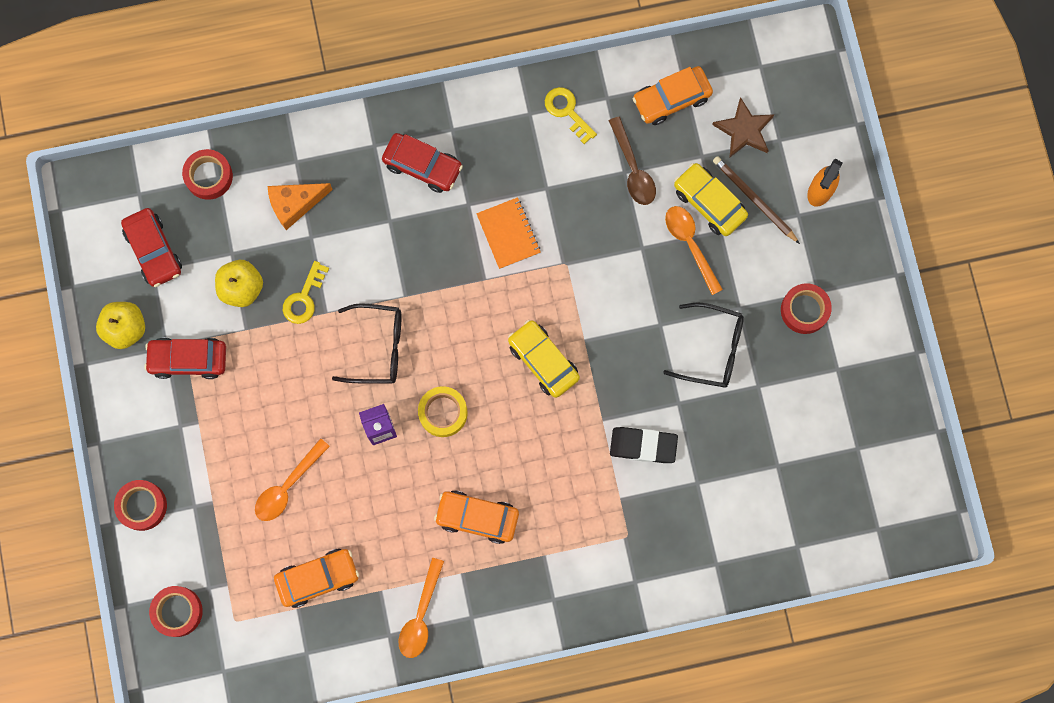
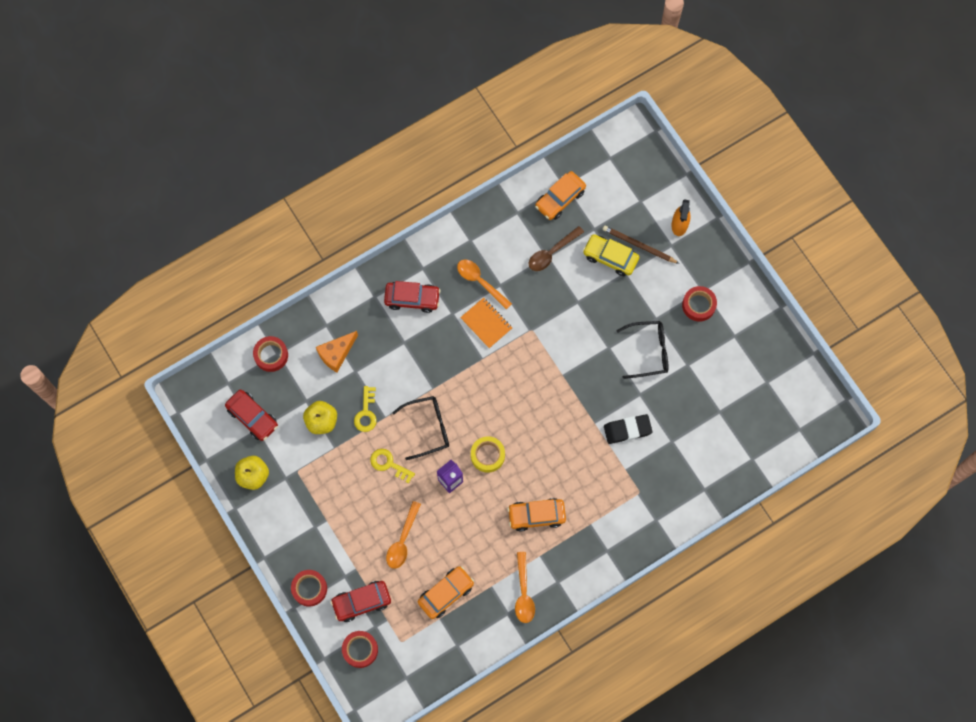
camera: 20 degrees left, 5 degrees down
red car [144,337,226,379] -> red car moved to [330,581,391,622]
yellow car [508,320,580,398] -> none
yellow key [545,87,597,144] -> yellow key moved to [370,449,415,484]
brown spoon [609,117,656,205] -> brown spoon turned 90 degrees clockwise [529,226,584,271]
orange spoon [665,206,723,295] -> orange spoon moved to [457,260,512,309]
brown star [712,97,775,158] -> none

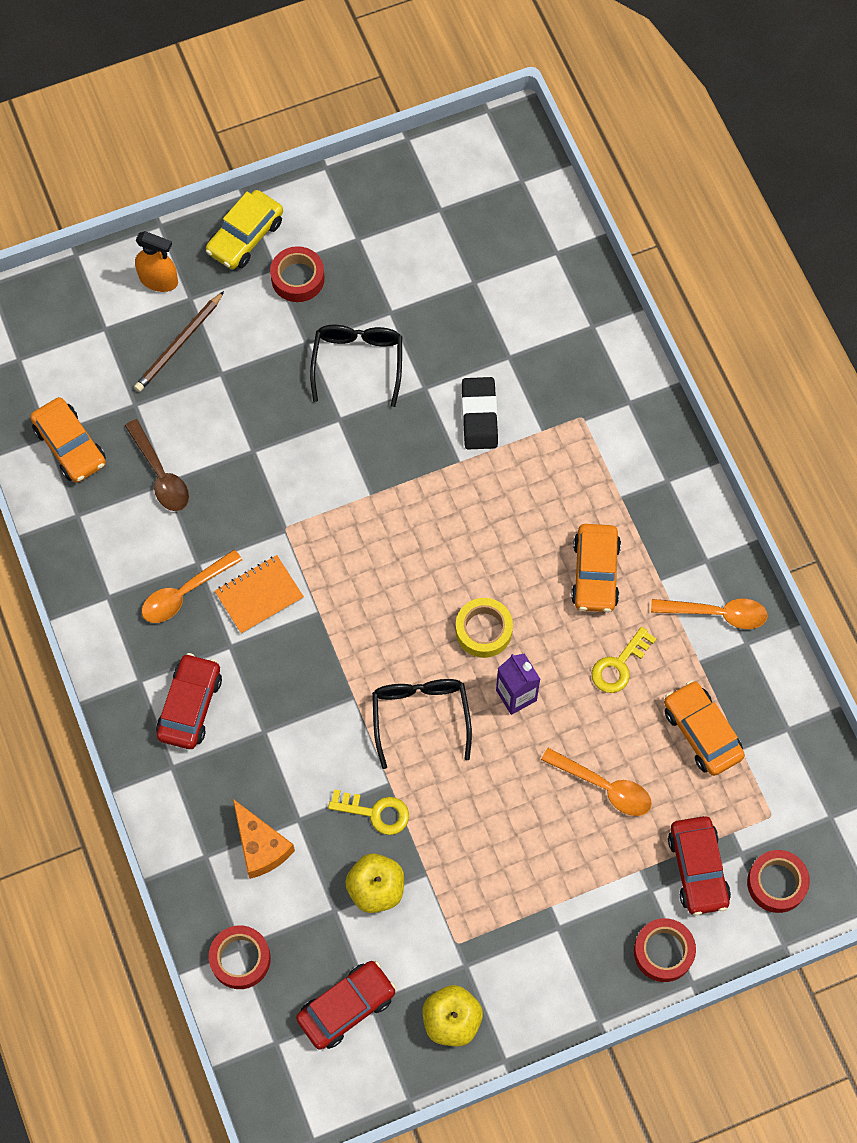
camera: 80 degrees left, 5 degrees down
yellow key [370,449,415,484] -> yellow key moved to [592,627,656,693]
yellow car [583,234,639,276] -> yellow car moved to [206,190,283,269]

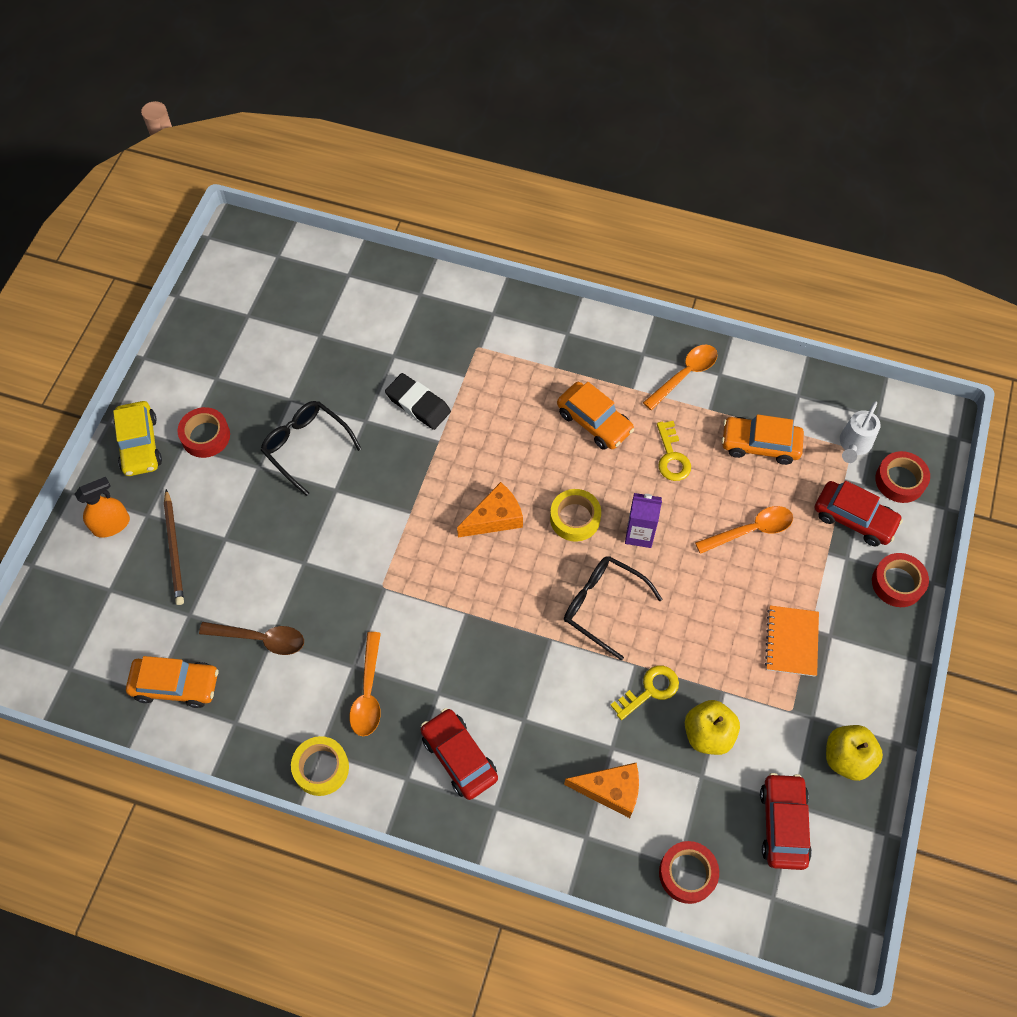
camera: 50 degrees left, 5 degrees down
orange notebook [215,555,304,634] -> orange notebook moved to [765,605,819,677]
none -> yellow tape [291,736,349,796]
none -> orange cheese [457,482,523,537]
none -> white watering can [840,401,881,463]

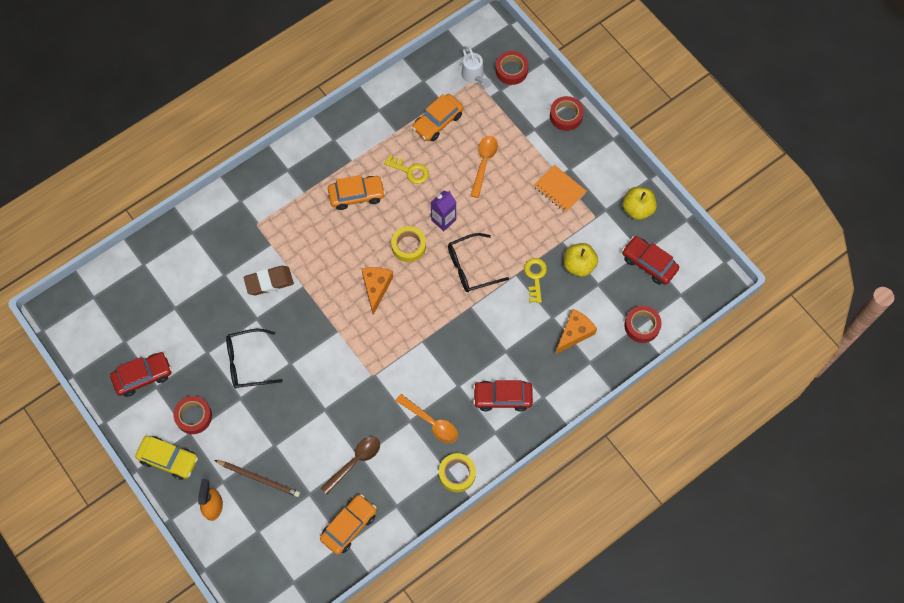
camera: 55 degrees left, 5 degrees up
black eraser [385,373,451,430] -> brown eraser [244,266,294,295]
orange spoon [643,345,718,410] -> none
red car [815,481,903,546] -> red car moved to [110,352,172,397]

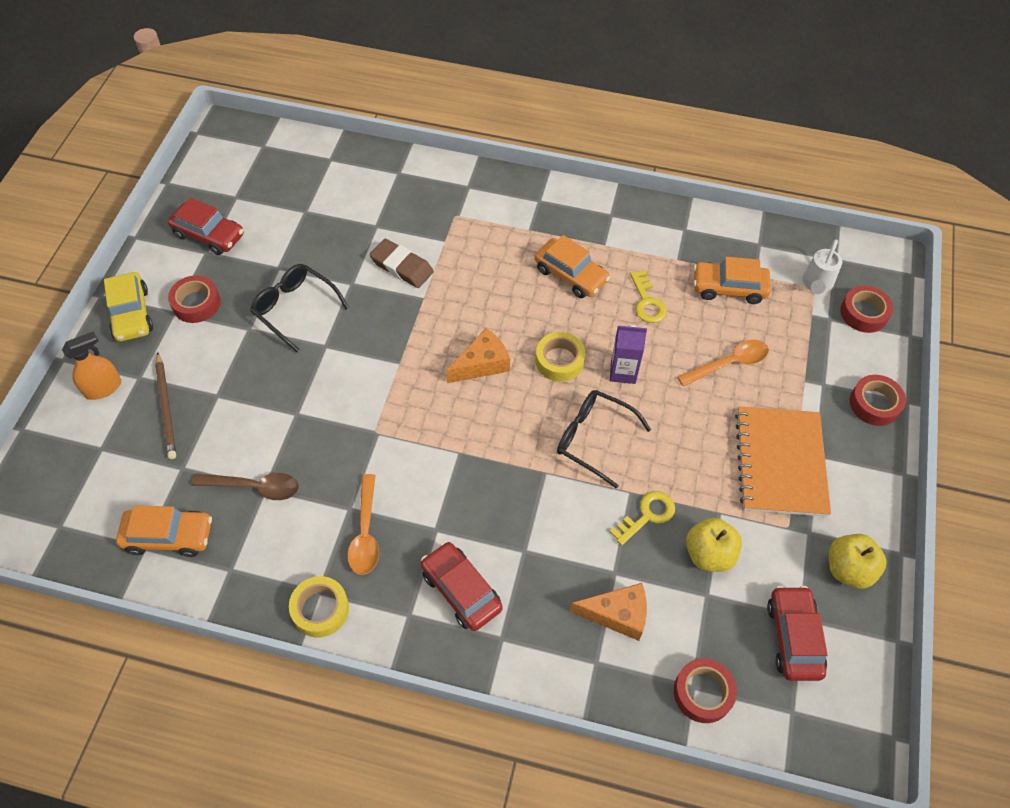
camera: 50 degrees right, 10 degrees down
orange notebook [534,165,587,213] -> orange notebook [735,406,831,517], size x1.72

